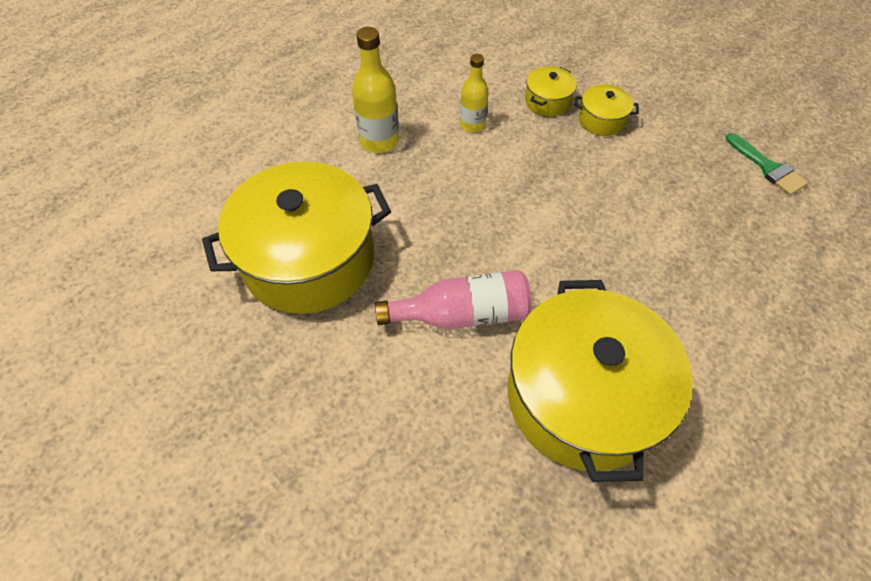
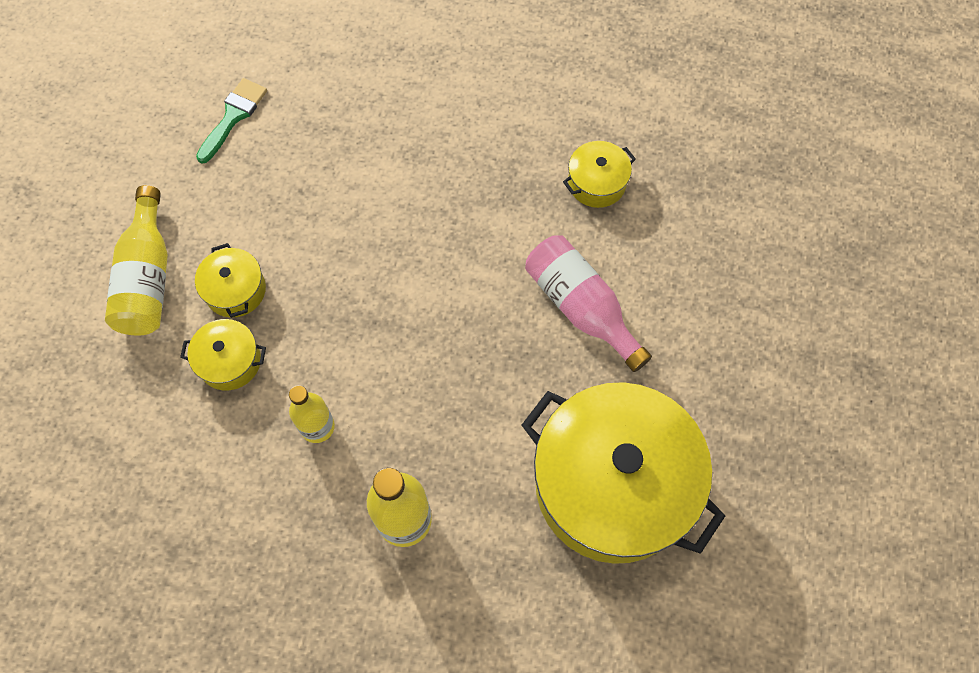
camera: 120 degrees left, 10 degrees up
yellow pot [508,280,693,482] -> yellow pot [563,141,636,208], size x0.42
none -> yellow bottle [105,185,168,335]

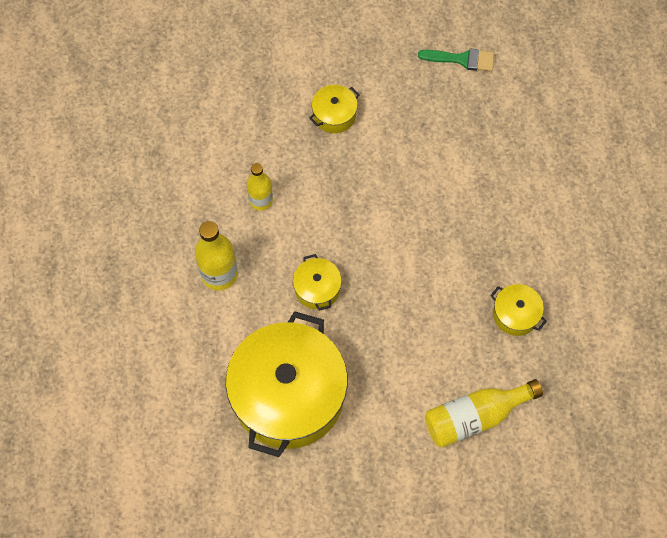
camera: 70 degrees right, 0 degrees up
yellow bottle [105,185,168,335] -> yellow bottle moved to [425,379,543,448]
yellow pot [180,319,266,391] -> yellow pot moved to [293,254,342,311]
pink bottle [525,235,652,372] -> none

